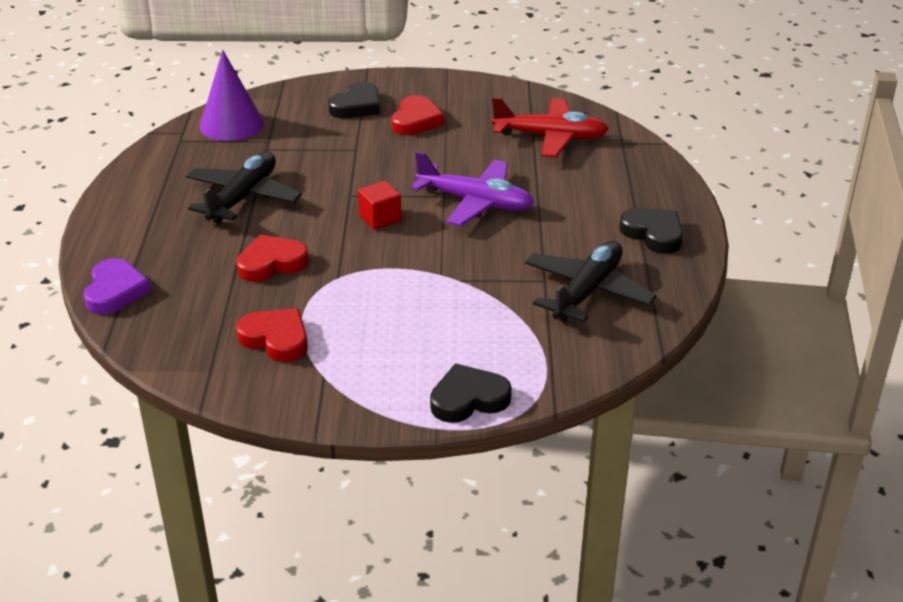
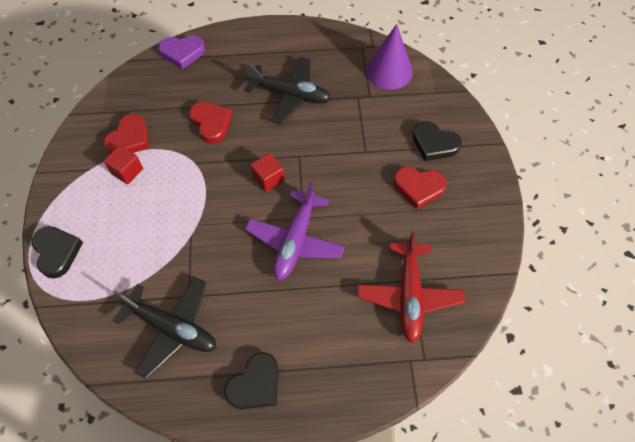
camera: 85 degrees right, 25 degrees up
none -> red cube [103,145,143,184]

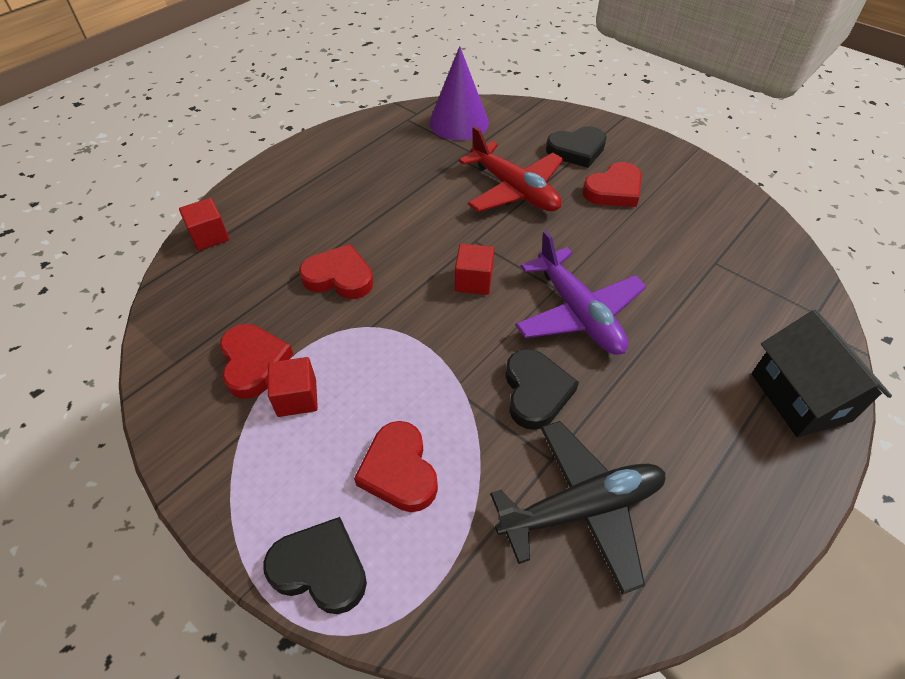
camera: 45 degrees left, 10 degrees down
purple heart [158,35,205,69] -> red cube [179,198,229,251]
black heart [224,352,279,409] -> black heart moved to [505,349,579,430]
black plane [244,57,331,124] -> none
red plane [358,231,465,343] -> red plane moved to [459,126,563,212]
none -> red heart [354,421,438,512]
none -> black house [752,310,892,438]

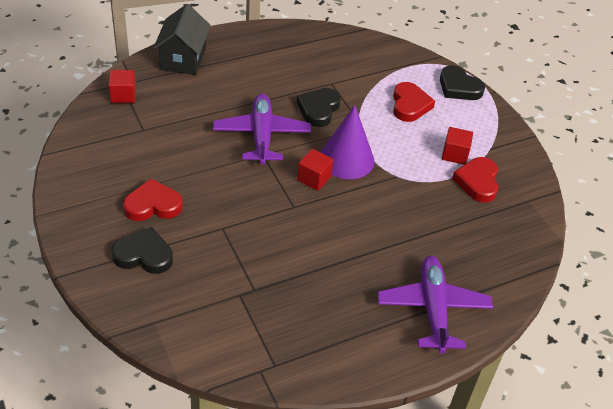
camera: 160 degrees left, 5 degrees down
red cube [179,198,229,251] -> red cube moved to [109,70,136,103]
red heart [299,244,373,299] -> none
purple cone [429,46,489,140] -> purple cone moved to [320,105,375,179]
red plane [459,126,563,212] -> none
black plane [490,421,666,595] -> none
none -> purple plane [378,256,493,354]

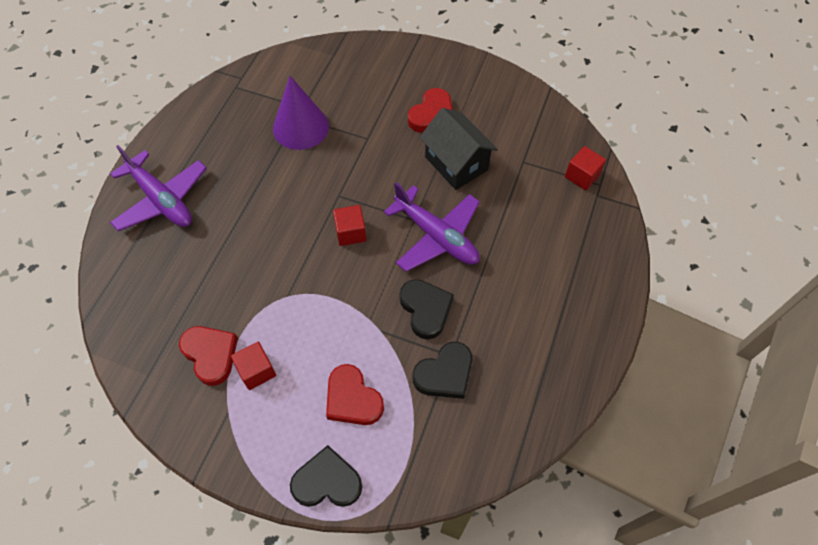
camera: 140 degrees right, 15 degrees up
black heart [111,227,173,274] -> black heart moved to [413,342,472,399]
black house [153,4,211,75] -> black house moved to [419,108,498,190]
purple cone [320,105,375,179] -> purple cone moved to [273,76,329,150]

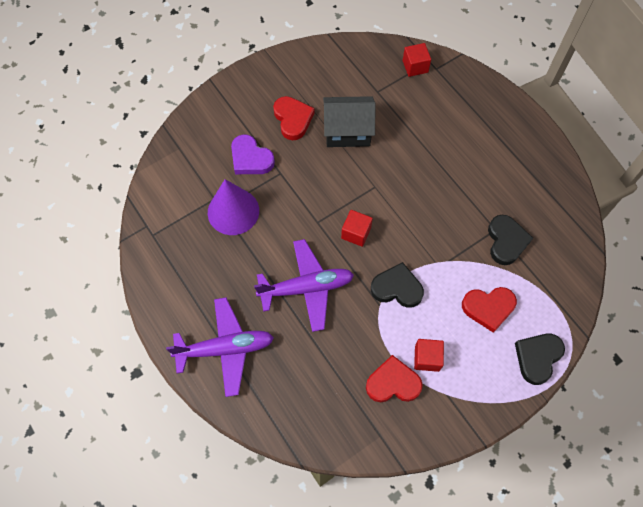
camera: 55 degrees left, 5 degrees up
purple plane [384,182,480,272] -> purple plane moved to [254,239,354,332]
black heart [400,279,454,339] -> black heart moved to [371,262,424,308]
none -> purple heart [231,134,275,174]

